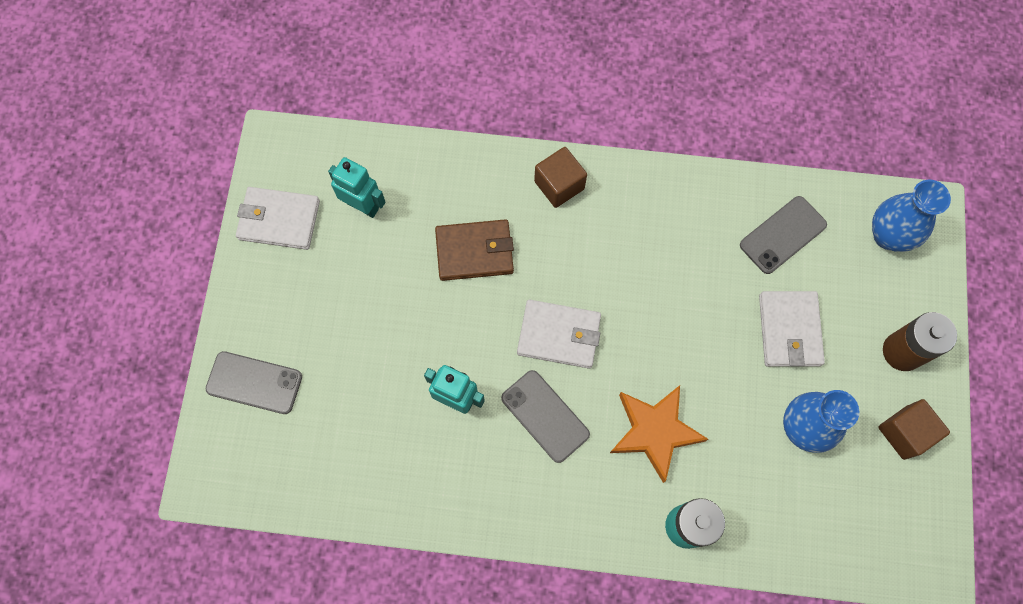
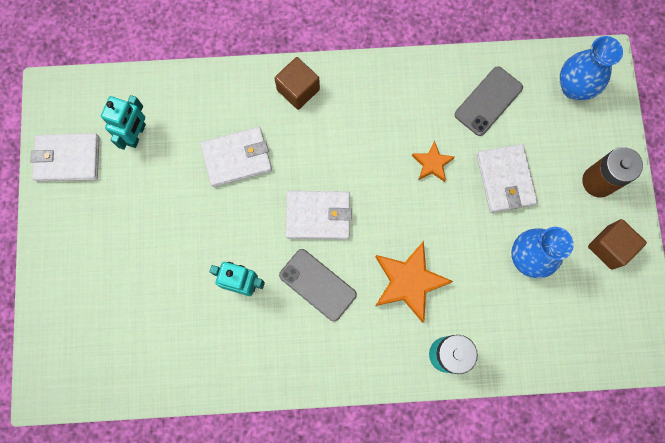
camera: 10 degrees left, 5 degrees up
grey phone [206,351,302,414] -> none
turquoise robot [328,157,386,218] -> turquoise robot turned 90 degrees clockwise [101,95,146,150]
brown wallet [435,219,514,281] -> white wallet [200,127,272,187]
none -> orange star [412,141,455,182]

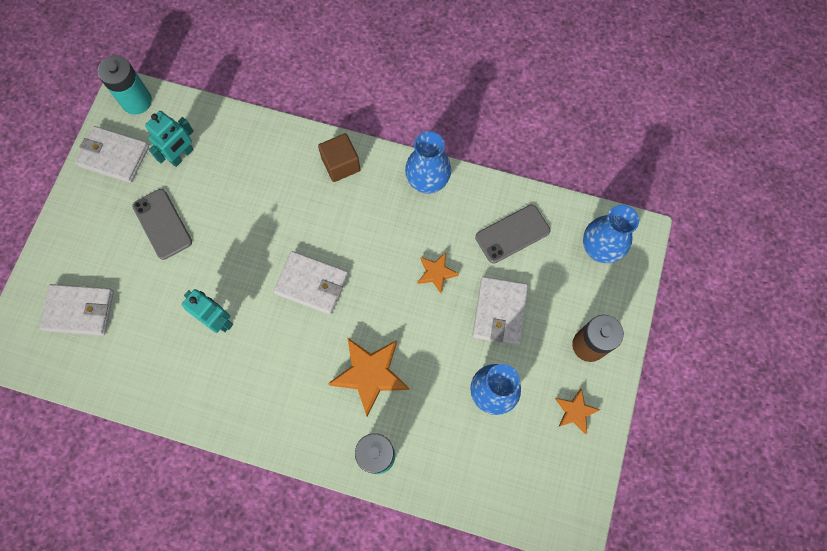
camera: 20 degrees right, 5 degrees down
white wallet [200,127,272,187] -> white wallet moved to [39,284,114,336]
grey phone [279,249,357,322] -> grey phone moved to [132,189,192,260]
brown cube [588,219,647,270] -> orange star [556,388,600,434]
none -> turquoise battery [98,56,152,115]
none -> blue vase [405,131,451,194]

